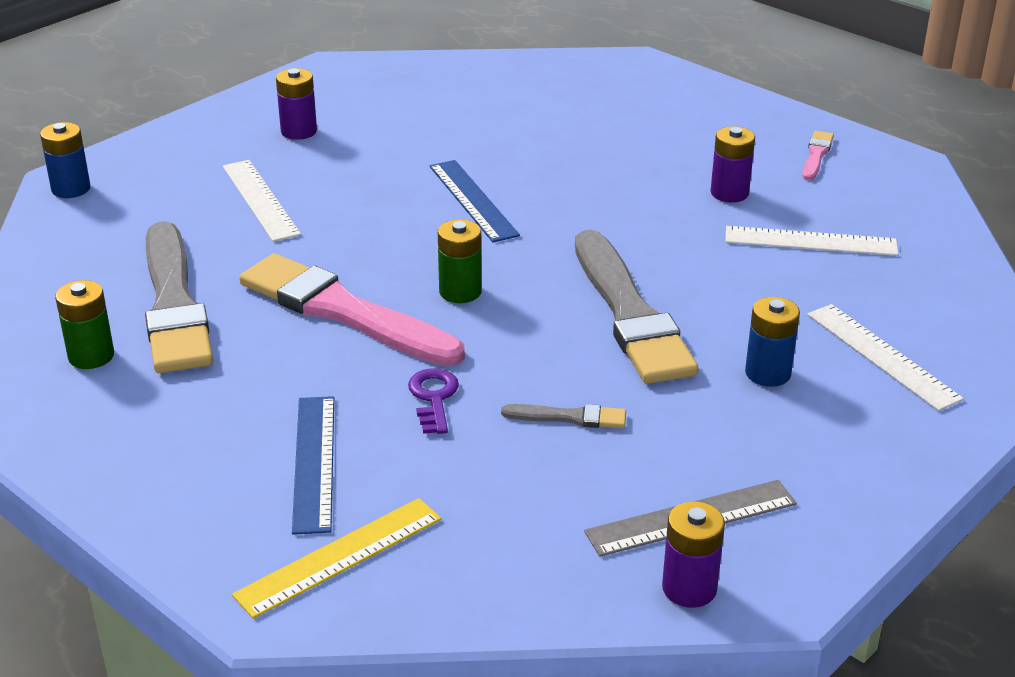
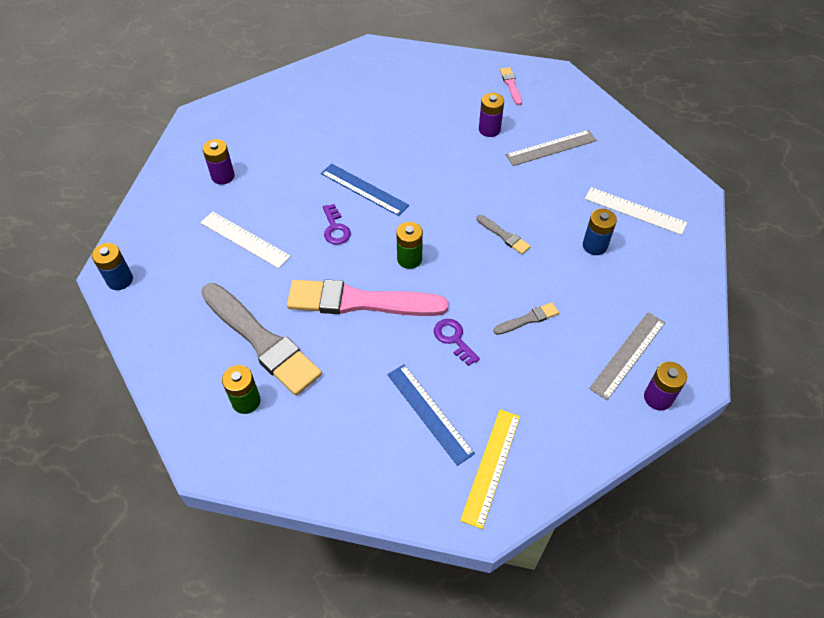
camera: 30 degrees left, 20 degrees up
grey brush [575,230,699,384] -> grey brush [476,215,531,254], size x0.43
white ruler [725,226,898,256] -> grey ruler [506,130,597,166]
none -> purple key [323,204,351,245]

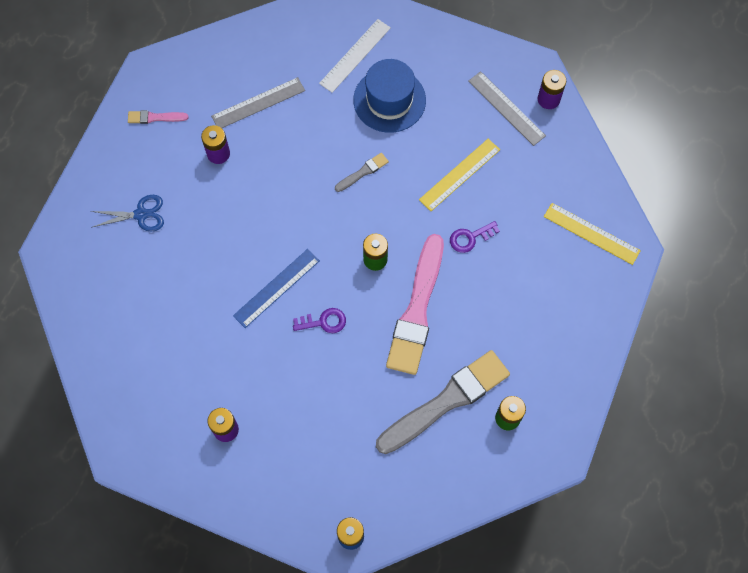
camera: 80 degrees left, 15 degrees up
white ruler [200,212,291,268] -> none
blue ruler [387,364,475,466] -> none
grey brush [493,302,559,335] -> yellow ruler [419,139,500,211]
grey ruler [506,130,597,166] -> grey ruler turned 75 degrees clockwise [211,77,305,128]
blue battery [583,209,617,255] -> blue hat [353,59,426,133]
none -> blue scissors [91,195,164,232]

